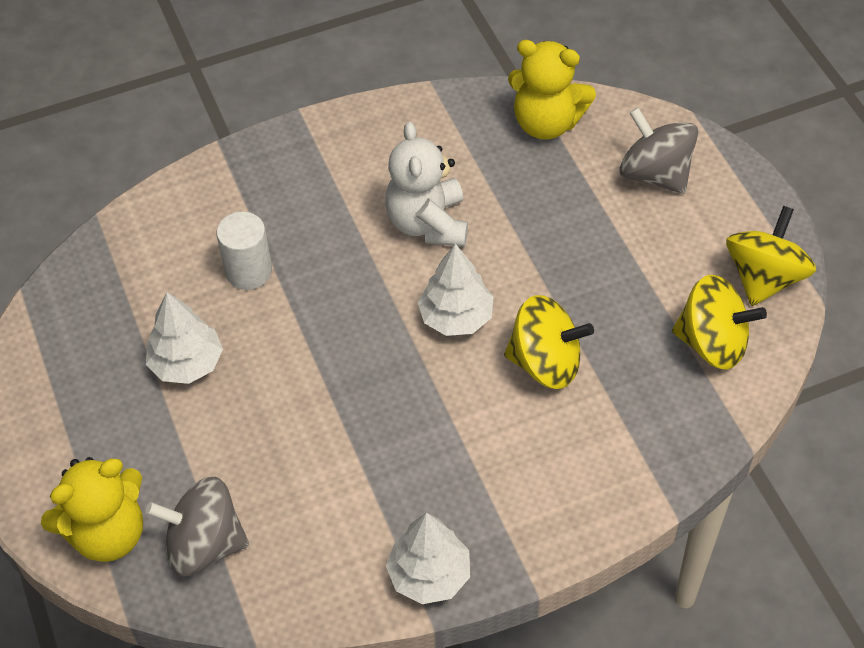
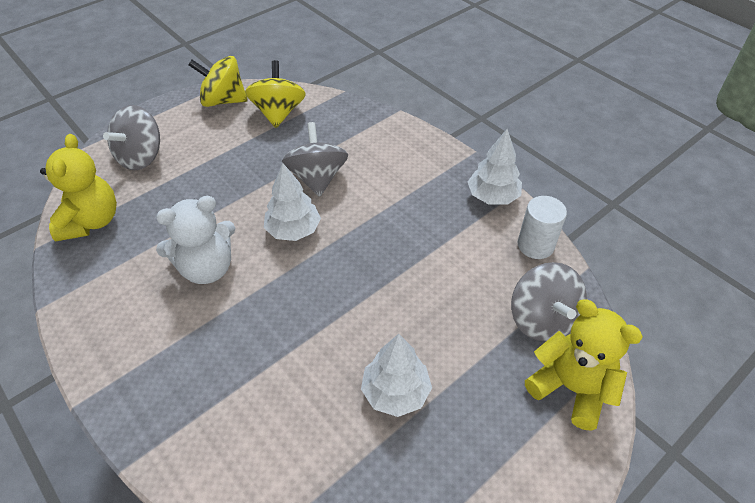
camera: 110 degrees left, 5 degrees down
white cylinder [217,212,272,290] -> white cylinder moved to [518,196,567,259]
yellow spinning top [504,295,594,389] -> grey spinning top [282,122,348,197]

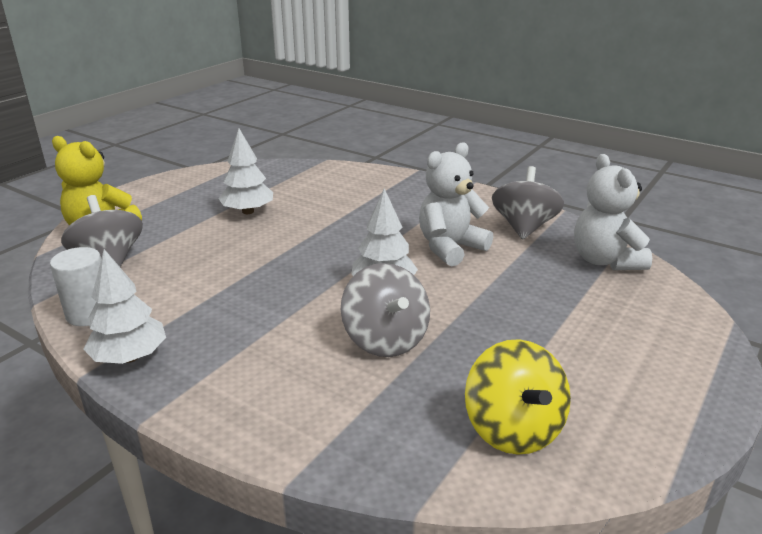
camera: 165 degrees right, 20 degrees down
yellow teddy bear [40,134,117,242] -> white teddy bear [574,154,652,270]
grey spinning top [103,105,160,170] -> grey spinning top moved to [492,166,564,239]
yellow spinning top [188,56,248,107] -> none

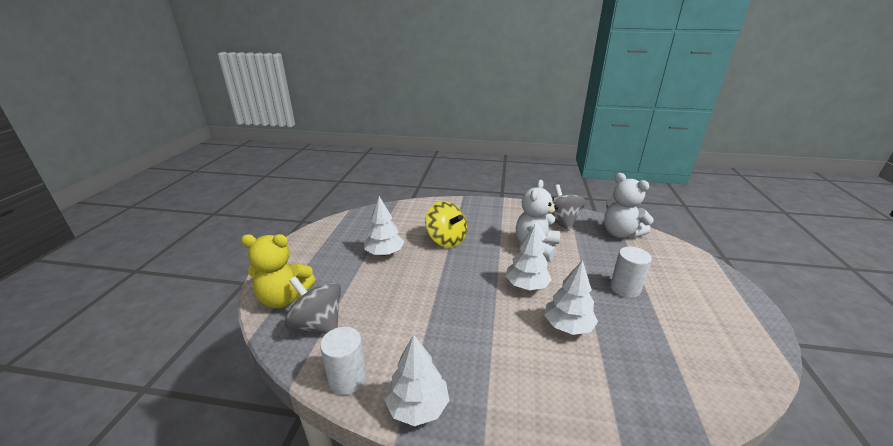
camera: 25 degrees left, 0 degrees up
grey spinning top [341,263,430,357] -> white tree [544,260,598,335]
yellow spinning top [465,339,571,455] -> yellow spinning top moved to [425,201,467,248]
none -> white cylinder [610,246,652,298]

